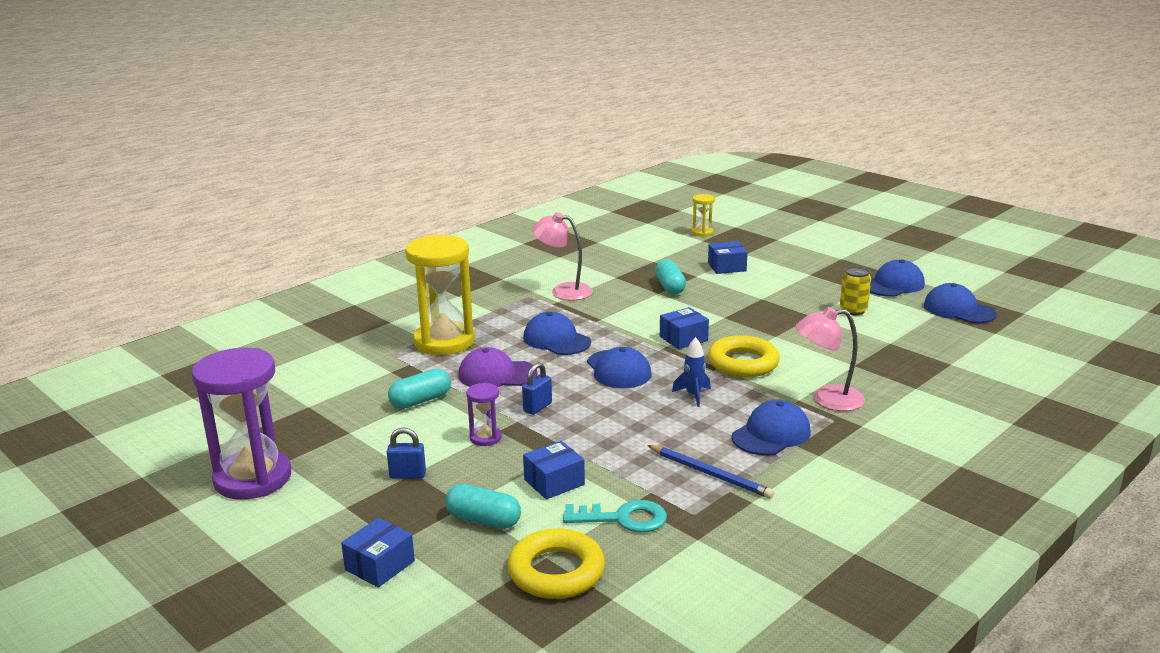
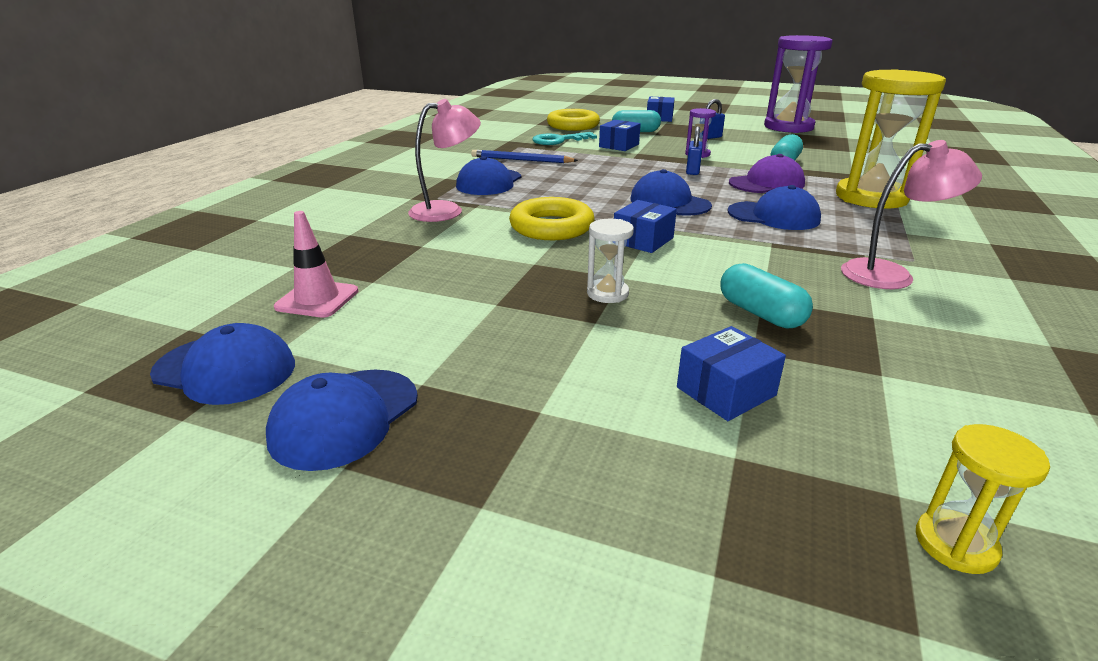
camera: 155 degrees right, 5 degrees up
blue rocket [672,337,711,407] -> none
yellow can [840,266,871,315] -> none
none -> pink traffic cone [274,211,358,318]
none -> white hourglass [587,219,634,303]

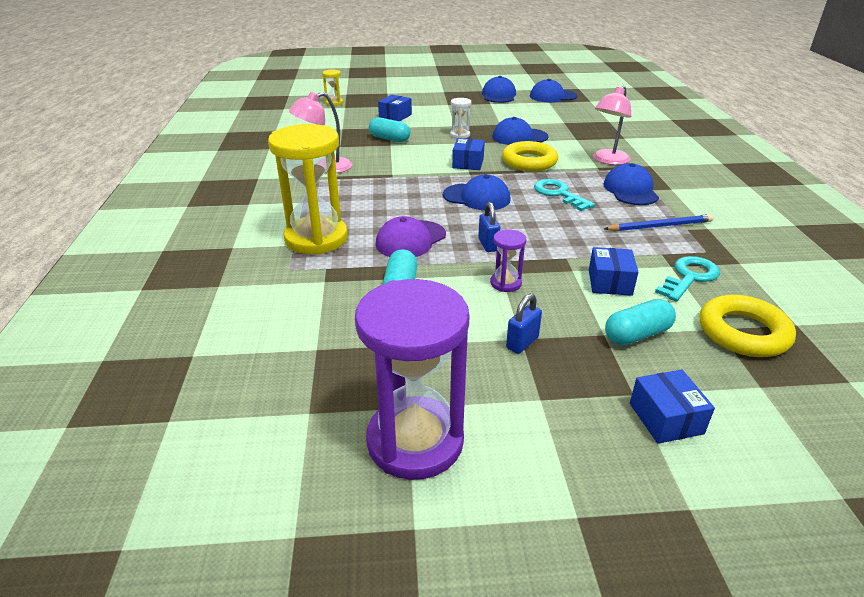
camera: 155 degrees right, 5 degrees up
pink traffic cone [274,211,358,318] -> none
blue cap [728,185,821,230] -> blue cap moved to [492,117,549,145]
none -> turquoise key [534,179,595,211]

